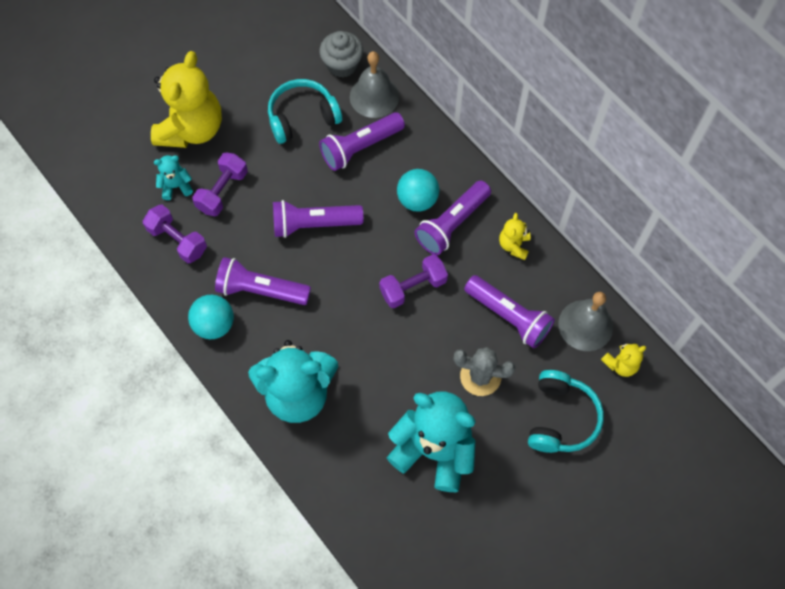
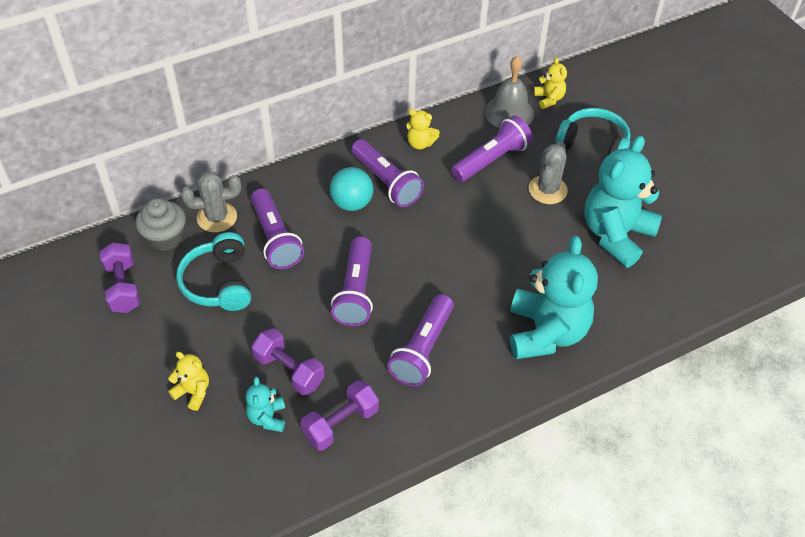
camera: 80 degrees left, 15 degrees down
yellow teddy bear [151,51,222,148] -> yellow teddy bear [168,352,209,411], size x0.45
turquoise ball [188,295,234,339] -> none
grey bell [350,51,399,118] -> grey cactus [181,171,241,233]
purple dumbbell [379,254,448,308] -> purple dumbbell moved to [100,243,141,313]

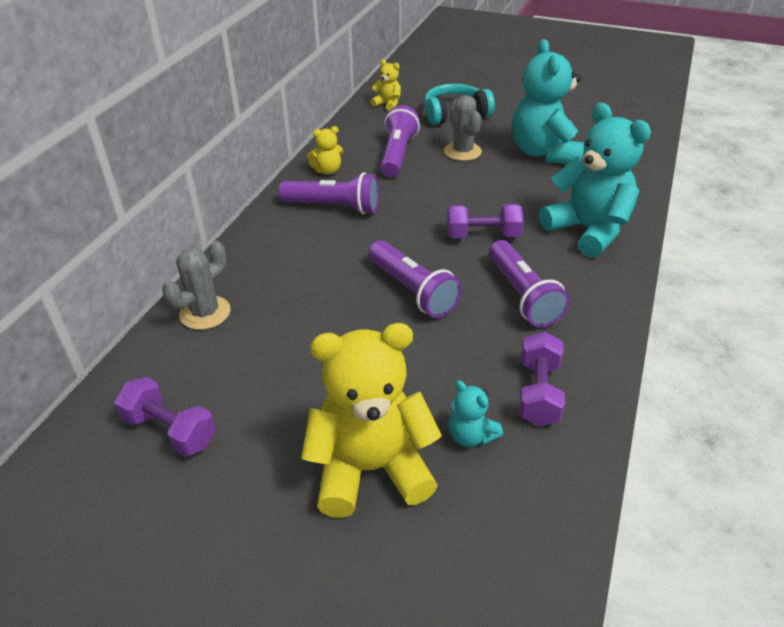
camera: 40 degrees left, 10 degrees down
grey cupcake [135,198,186,251] -> none
yellow teddy bear [168,352,209,411] -> yellow teddy bear [301,323,442,518], size x2.23
turquoise headphones [176,232,251,311] -> none
purple flashlight [251,188,304,269] -> none
purple dumbbell [252,328,325,395] -> purple dumbbell moved to [447,204,524,238]
turquoise ball [330,167,374,211] -> none
grey bell [485,56,534,128] -> none

